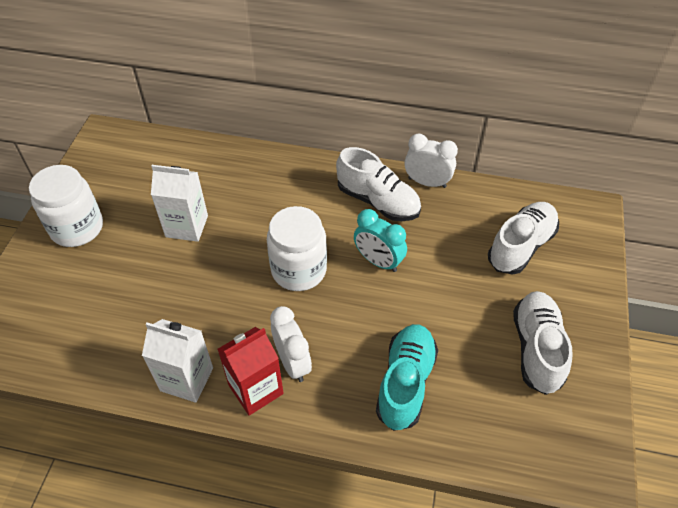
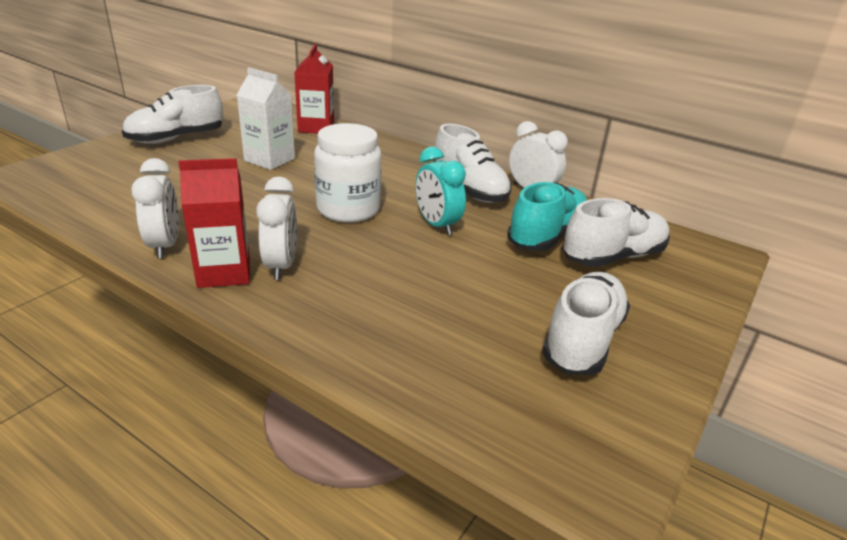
camera: 20 degrees right, 20 degrees down
white jar [29,165,103,247] -> white shoe [122,85,223,144]
white carton [142,319,213,403] -> white clock [131,158,179,259]
turquoise shoe [376,324,438,431] -> turquoise shoe moved to [507,182,587,251]
none -> red carton [294,44,334,134]

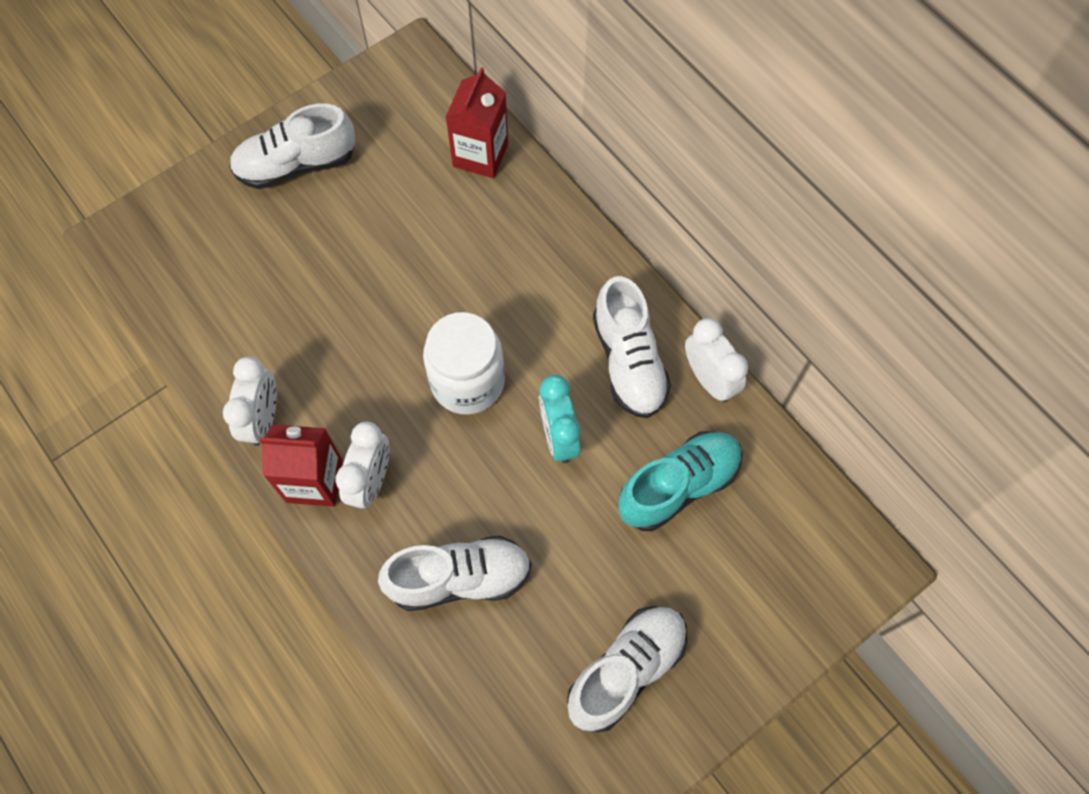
camera: 20 degrees right, 35 degrees up
white carton [237,68,295,170] -> none
white shoe [562,198,670,267] -> white shoe moved to [378,536,532,611]

